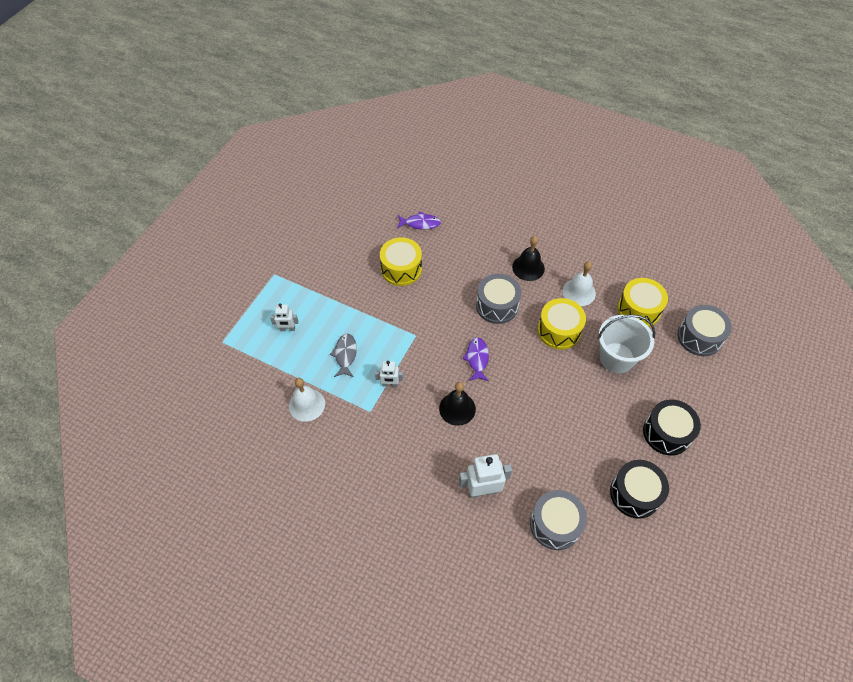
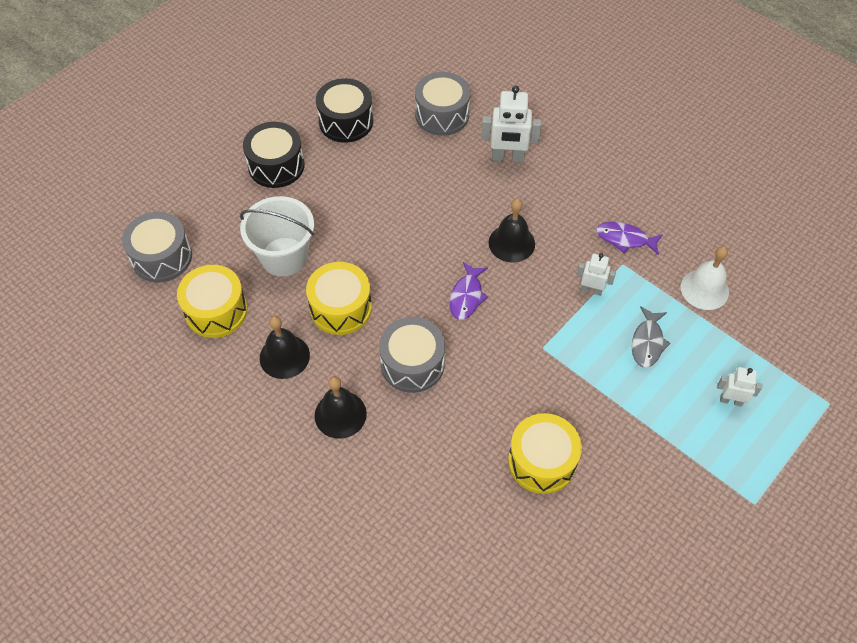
camera: 165 degrees left, 0 degrees up
purple fish [397,211,441,230] -> purple fish moved to [596,222,663,255]
white bell [563,261,596,306] -> black bell [260,316,310,379]

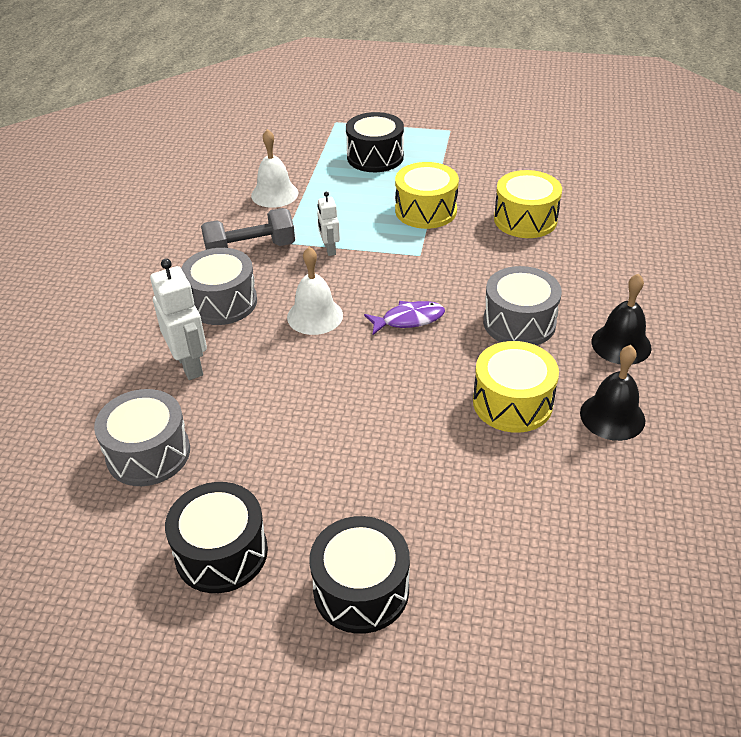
camera: 120 degrees left, 15 degrees down
grey drum [122,212,192,282] -> grey drum moved to [181,248,257,325]
yellow drum [177,265,248,338] -> yellow drum moved to [395,162,459,229]
white bucket [240,196,314,276] -> none
black bell [489,199,535,263] -> white bell [287,247,343,335]
purple fish [596,222,663,255] -> grey dumbbell [201,208,295,250]
grey fish [631,306,671,368] -> none
white robot [717,367,762,407] -> black drum [346,112,404,172]

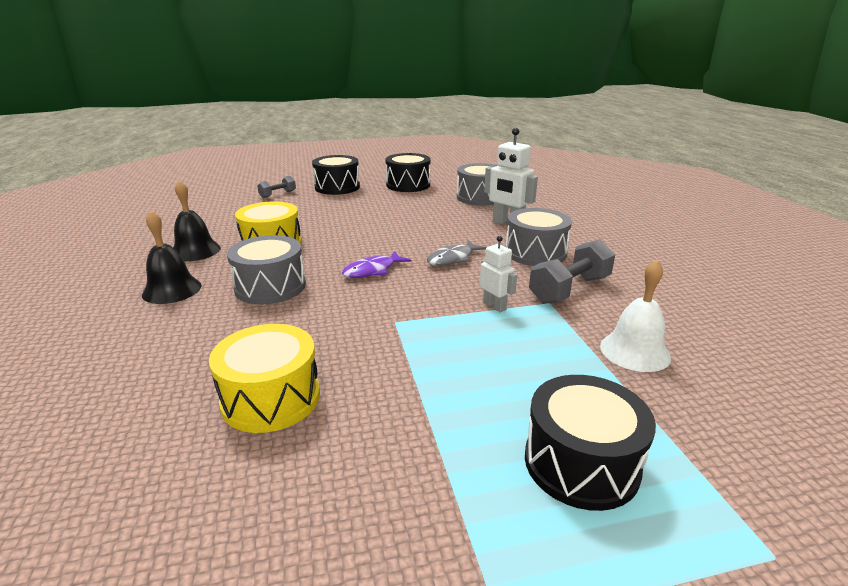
camera: 155 degrees right, 15 degrees down
white bell [287,247,343,335] -> grey fish [427,240,487,266]
yellow drum [395,162,459,229] -> none
none -> grey dumbbell [257,176,296,198]

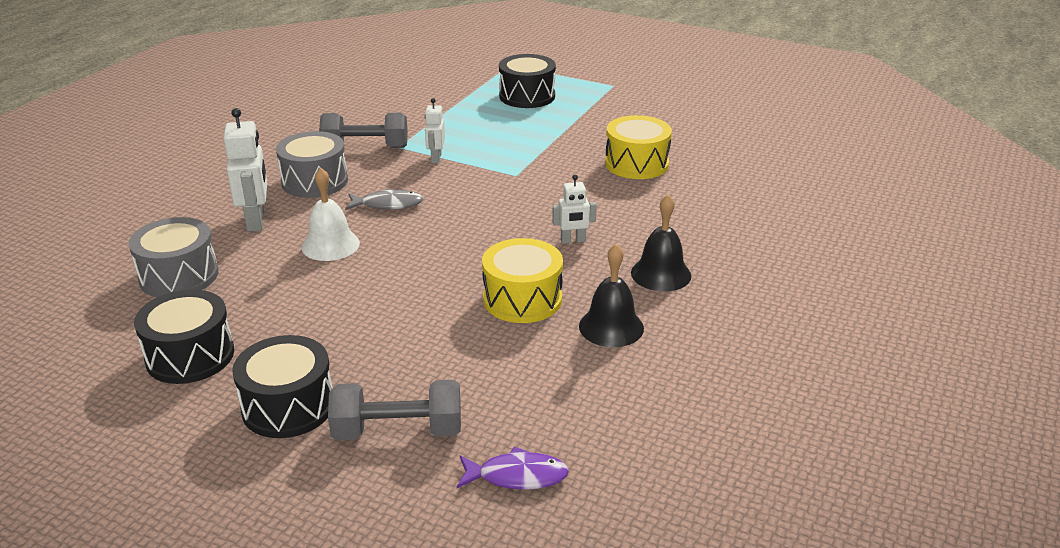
camera: 140 degrees left, 5 degrees up
grey drum [227,235,306,305] -> white robot [552,175,597,244]
grey dumbbell [257,176,296,198] -> grey dumbbell [328,380,461,441], size x1.77
purple fish [342,251,411,278] -> purple fish moved to [457,446,569,490]
white bell [600,260,671,372] -> white bell moved to [302,167,360,261]

